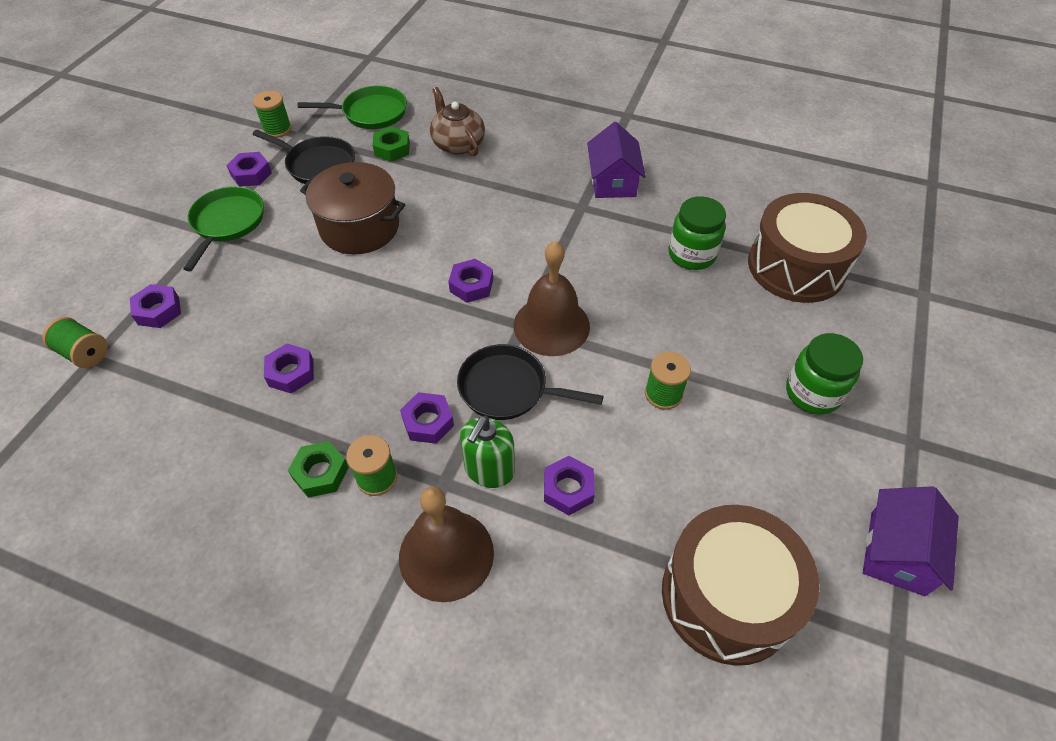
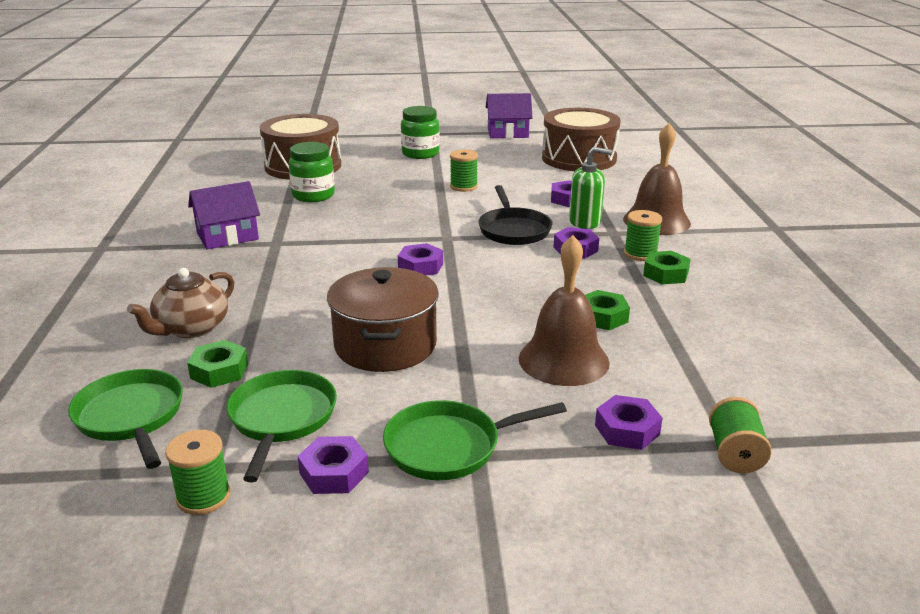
camera: 115 degrees left, 25 degrees down
black pan [253,130,355,184] -> green pan [227,370,337,482]
purple nut [264,344,314,394] -> green nut [585,290,630,330]
brown bell [514,241,590,356] -> brown bell moved to [519,235,610,386]

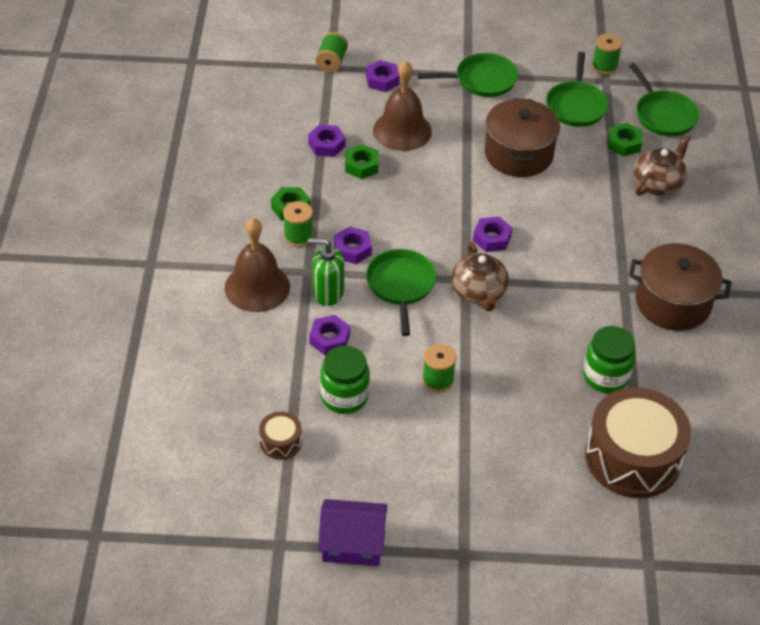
camera: 175 degrees left, 20 degrees up
purple house [188,181,260,249] -> brown pot [629,243,731,331]
purple nut [297,436,369,494] -> purple nut moved to [308,124,346,157]
green jar [401,106,440,159] -> green jar moved to [320,346,370,414]
black pan [478,185,552,245] -> green pan [366,249,436,336]
brown drum [542,108,621,171] -> brown drum [259,411,302,459], size x0.44
none -> brown teapot [451,242,509,312]

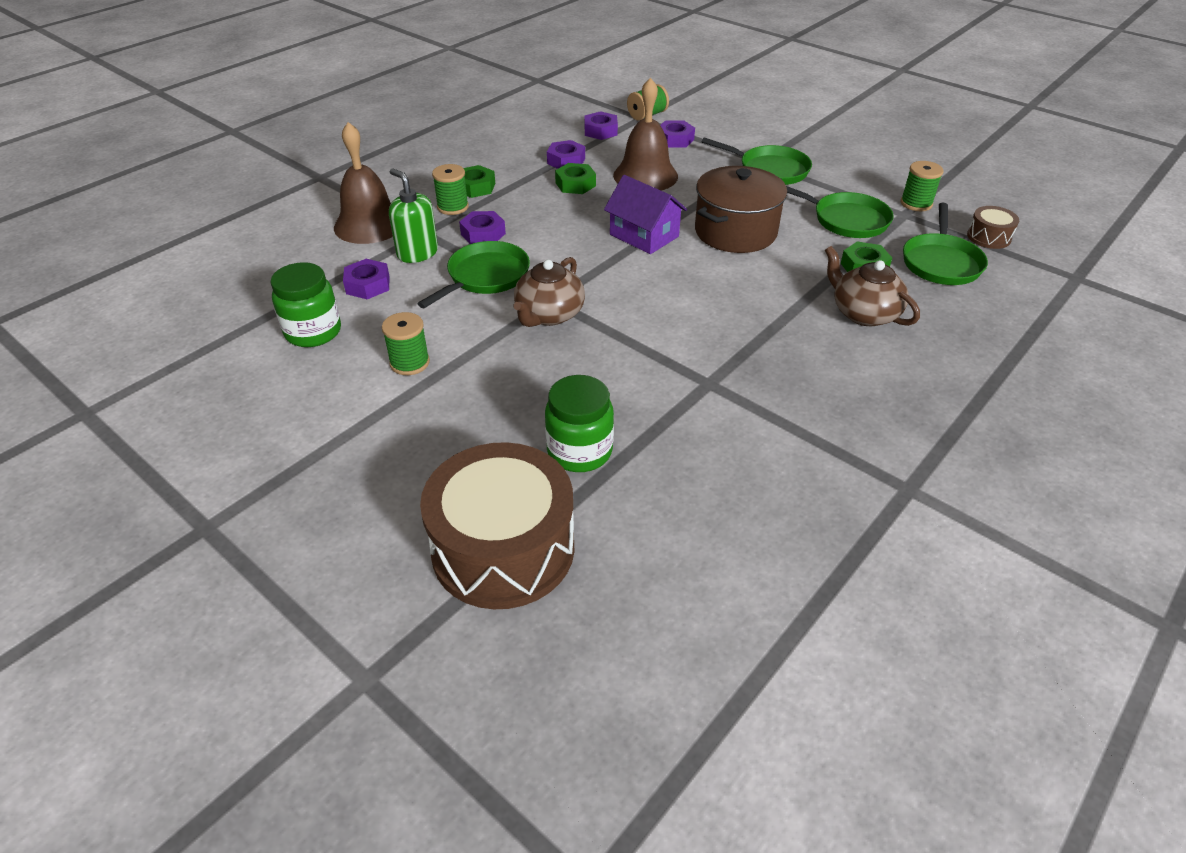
camera: 40 degrees right, 5 degrees down
brown drum [259,411,302,459] -> brown drum moved to [967,206,1019,249]
purple house [318,499,388,566] -> purple house moved to [604,175,687,254]
purple nut [473,217,512,252] -> purple nut moved to [584,111,618,140]
green pan [546,52,609,127] -> green pan turned 105 degrees counterclockwise [786,186,894,238]
brown pot [629,243,731,331] -> none
brown teapot [633,134,691,196] -> brown teapot turned 120 degrees counterclockwise [825,246,920,326]

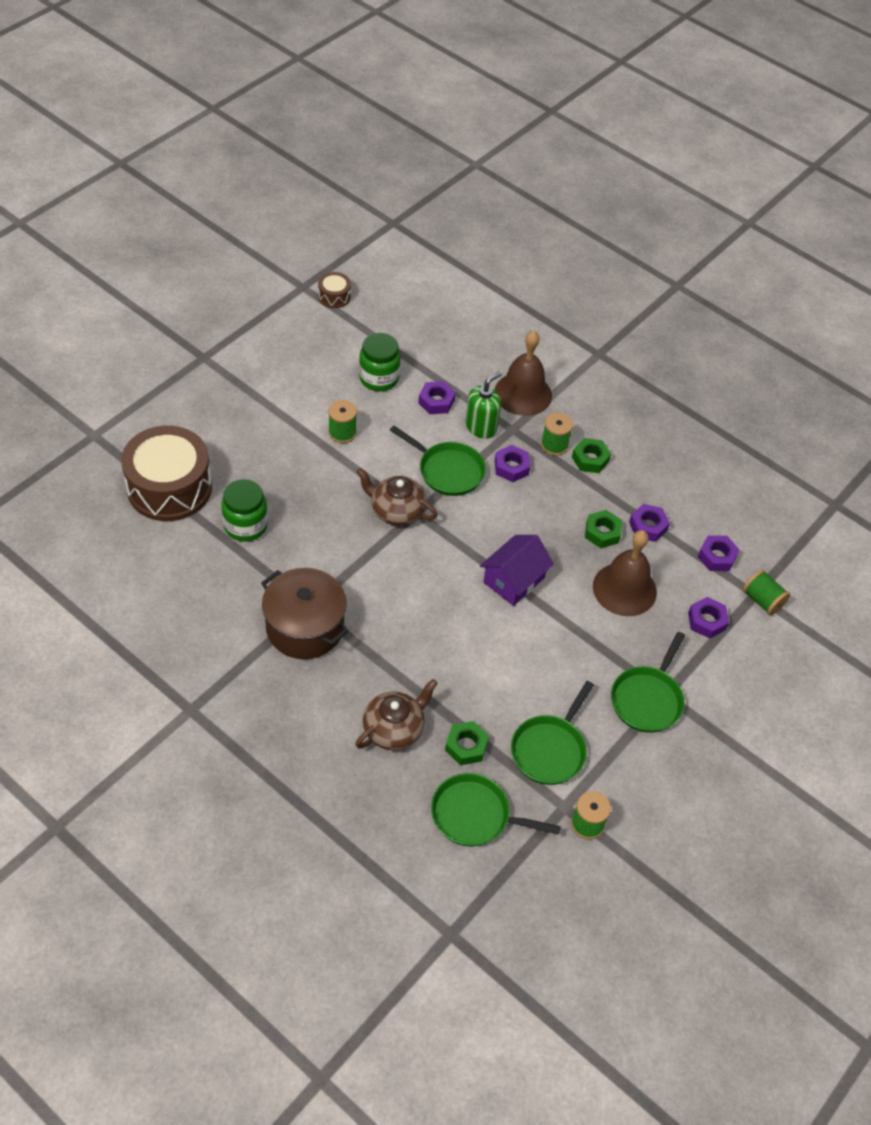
camera: 85 degrees right, 10 degrees up
brown pot [695,166,787,253] -> brown pot moved to [261,568,349,659]
brown drum [967,206,1019,249] -> brown drum moved to [318,272,351,308]

